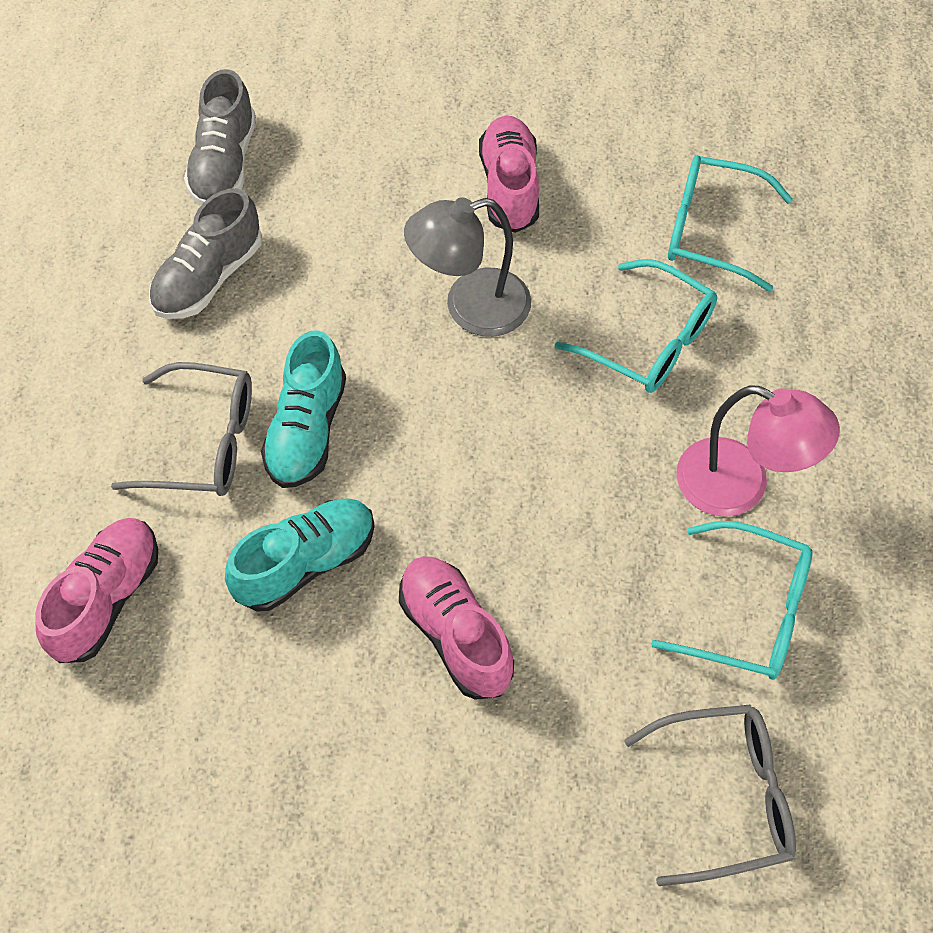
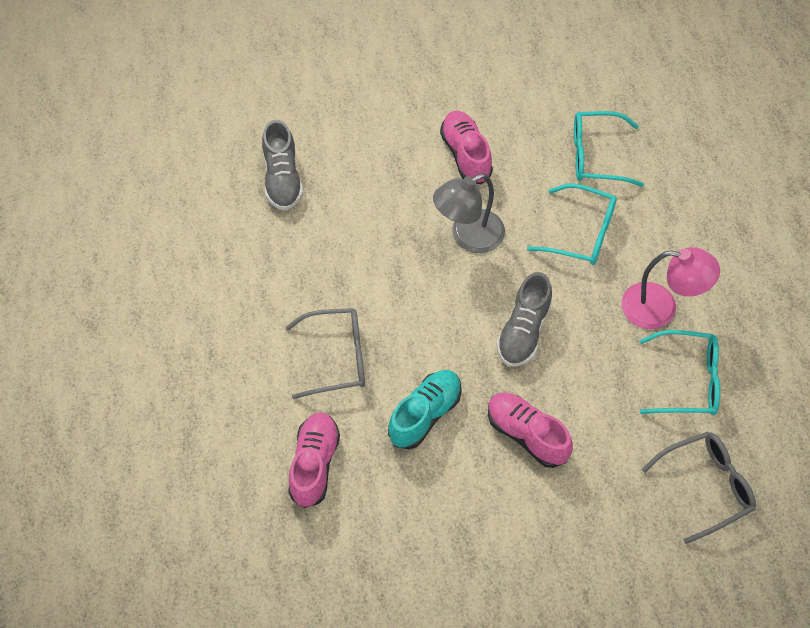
camera: 15 degrees left, 0 degrees up
grey shoe [149,188,262,319] -> grey shoe moved to [496,272,552,367]
turquoise shoe [261,330,346,488] -> none

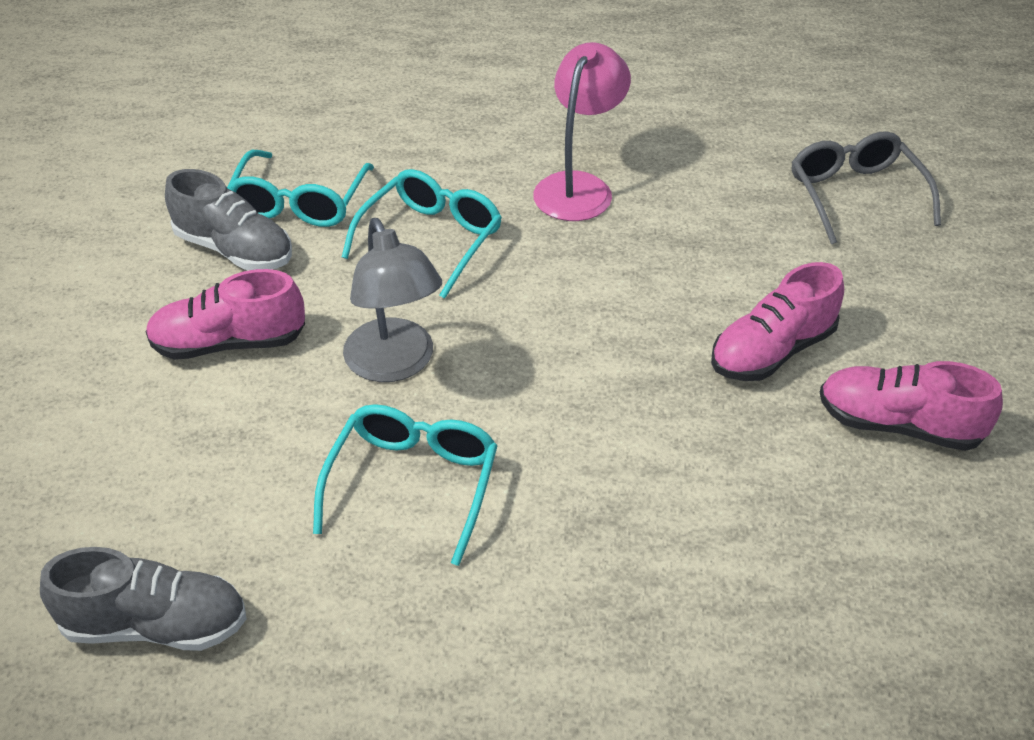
camera: 80 degrees left, 15 degrees down
grey glasses [286,308,365,399] -> none
pink shoe [288,412,340,508] -> pink shoe moved to [820,361,1003,451]
turquoise shoe [388,370,462,449] -> none
grey shoe [496,272,552,367] -> grey shoe moved to [165,169,292,270]
turquoise glasses [639,330,720,415] -> turquoise glasses moved to [313,404,498,566]

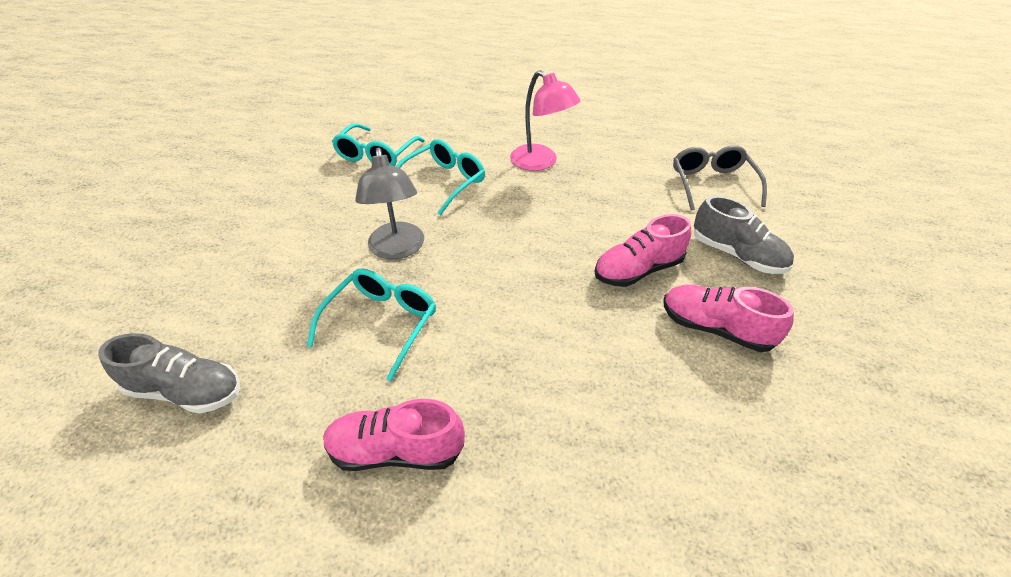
camera: 10 degrees right, 0 degrees up
pink shoe [145,269,305,360] -> pink shoe moved to [323,399,465,471]
grey shoe [165,169,292,270] -> grey shoe moved to [694,196,794,274]
pink lamp [533,42,631,221] -> pink lamp turned 105 degrees clockwise [510,70,580,171]

